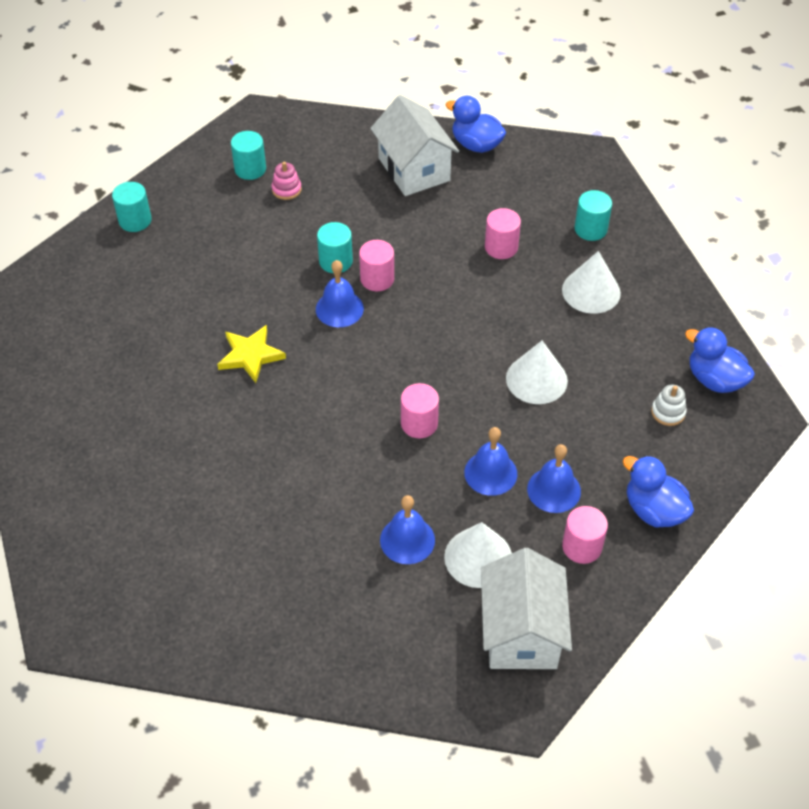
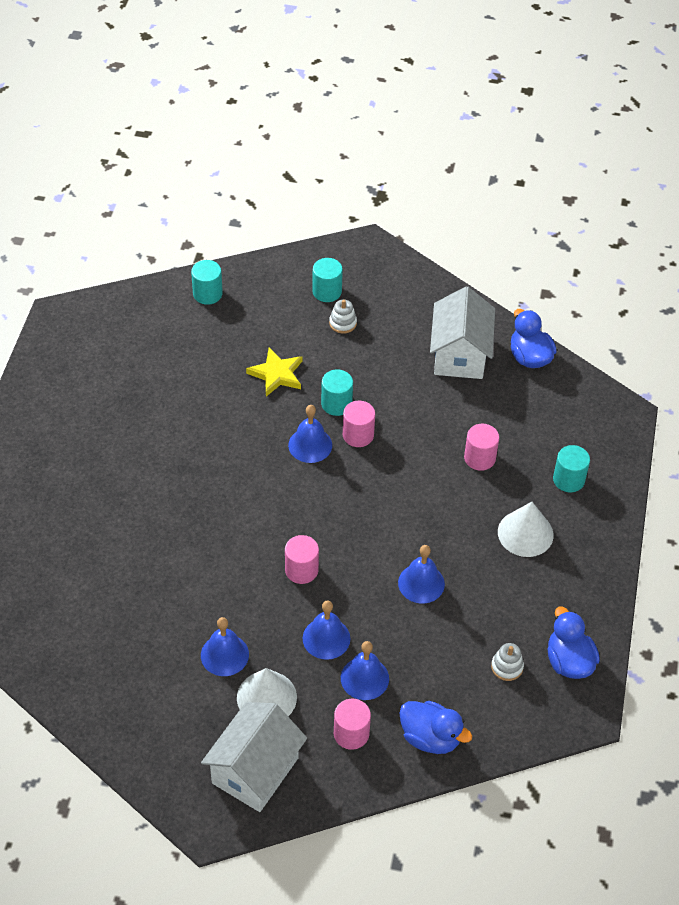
camera: 30 degrees right, 0 degrees up
yellow star [217,325,286,383] -> yellow star moved to [246,347,302,397]
pink stacking toy [272,162,302,200] -> white stacking toy [329,299,357,334]
white cone [506,341,568,404] -> blue bell [398,545,445,604]
blue duck [623,455,694,528] -> blue duck turned 135 degrees clockwise [400,701,472,754]

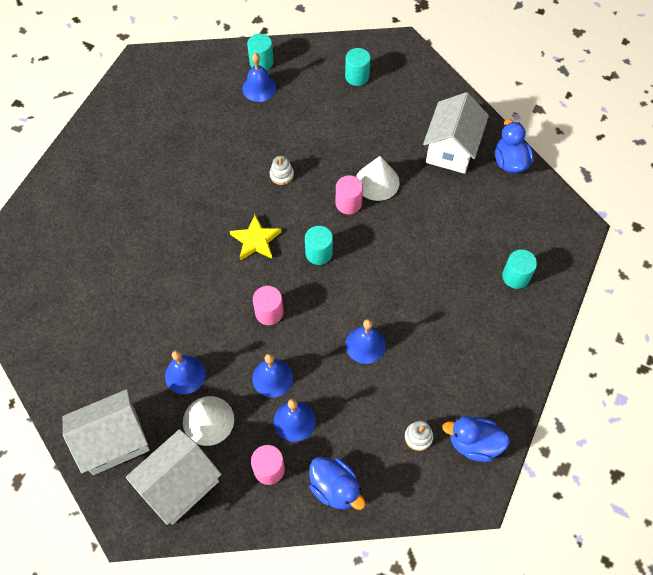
camera: 15 degrees right, 10 degrees up
yellow star [246,347,302,397] -> yellow star moved to [230,215,281,261]
blue bell [288,405,332,463] -> blue bell moved to [242,53,276,102]
turquoise cylinder [321,369,353,416] -> turquoise cylinder moved to [305,226,333,265]
white stacking toy [329,299,357,334] -> white stacking toy moved to [270,156,294,185]
pink cylinder [464,424,499,471] -> none
white cone [498,502,554,557] -> white cone moved to [356,156,400,201]
blue duck [548,606,600,679] -> blue duck turned 75 degrees counterclockwise [442,416,510,462]
none -> white house [63,389,150,475]

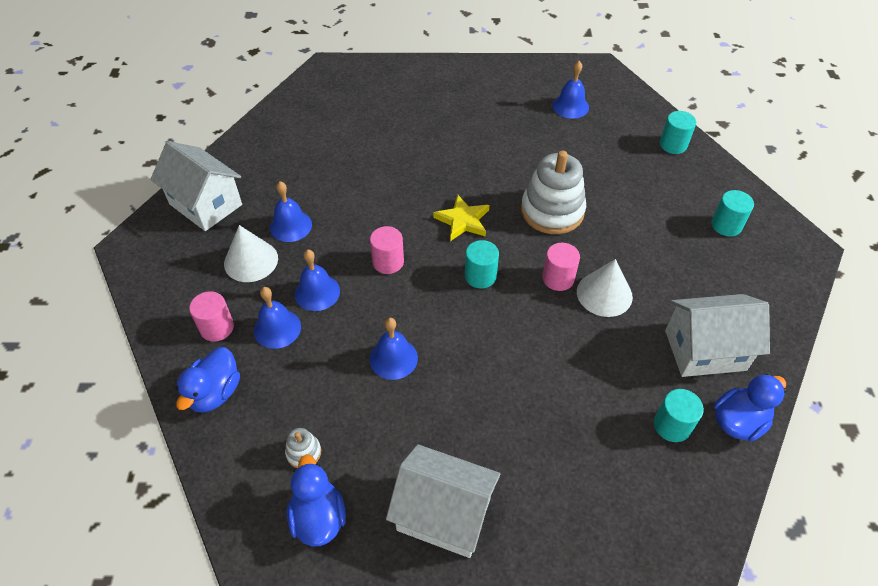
camera: 65 degrees right, 10 degrees down
white house [126,429,222,525] -> white house moved to [386,444,500,558]
blue bell [242,53,276,102] -> blue bell moved to [552,61,589,119]
white stacking toy [270,156,294,185] -> white stacking toy [521,150,586,234], size x2.30
turquoise cylinder [502,249,537,289] -> turquoise cylinder moved to [654,389,704,442]

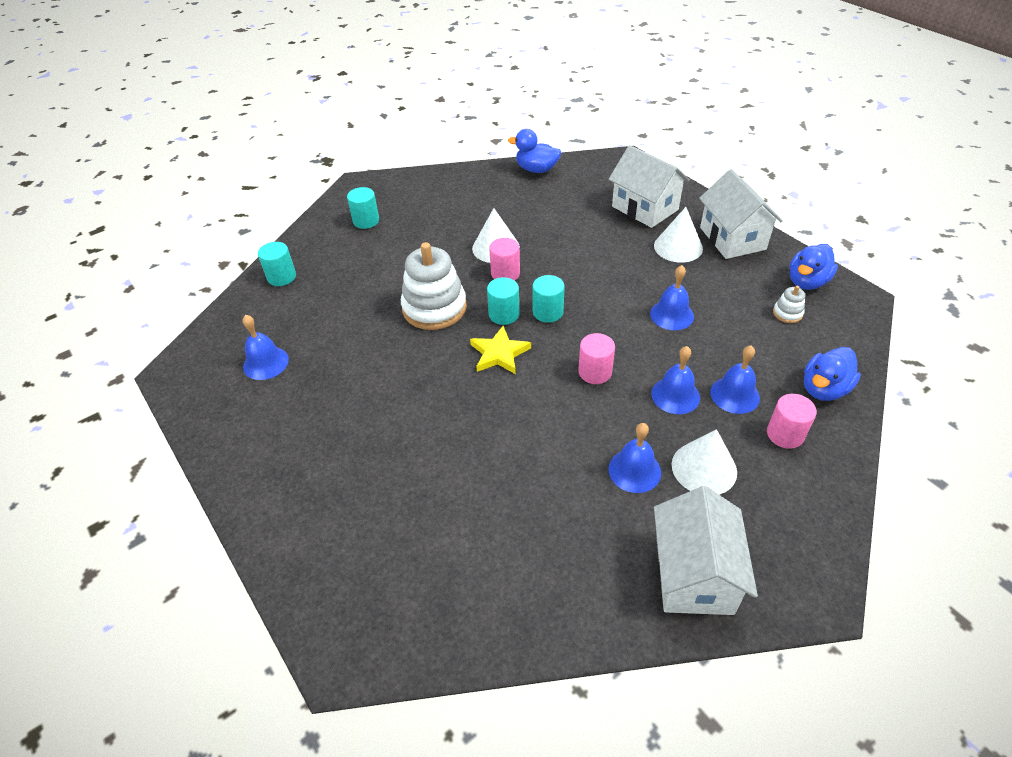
camera: 125 degrees left, 5 degrees down
blue duck [176,347,240,413] -> blue duck turned 150 degrees clockwise [804,347,861,401]
turquoise cylinder [654,389,704,442] -> turquoise cylinder moved to [487,277,520,325]
white house [665,294,770,377] -> white house moved to [609,145,690,228]
none -> white cone [654,207,703,263]

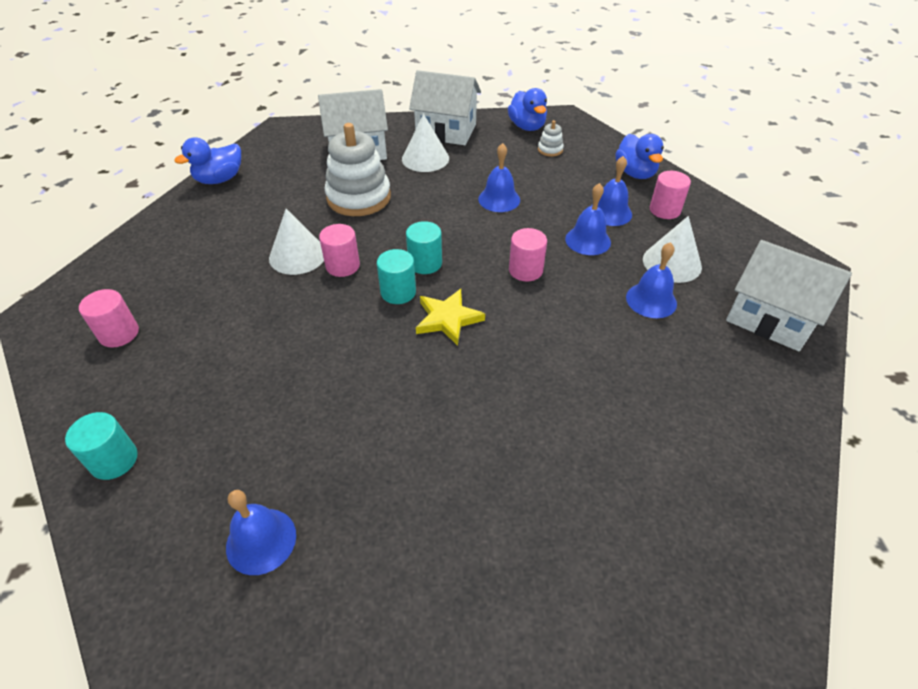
camera: 60 degrees left, 0 degrees up
turquoise cylinder [347,187,379,229] -> pink cylinder [79,289,139,347]
white stacking toy [401,242,467,330] -> white stacking toy moved to [325,123,391,216]

